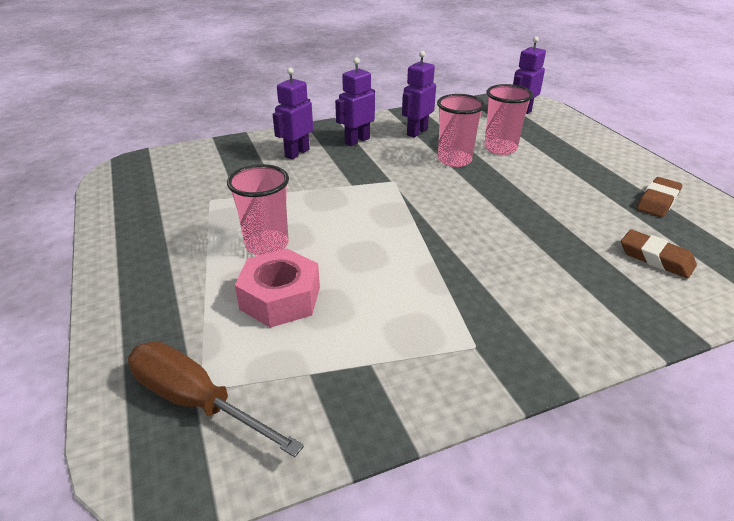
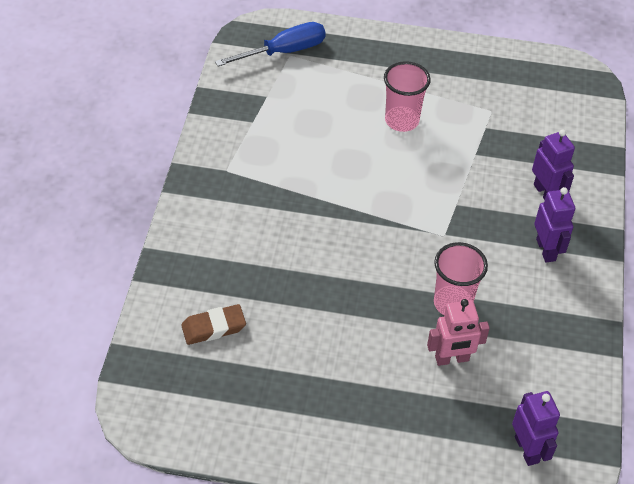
camera: 120 degrees right, 15 degrees up
brown screwdriver [128,341,304,457] -> blue screwdriver [215,22,325,67]
pink nut [235,249,320,328] -> none
purple robot [402,51,436,138] -> none
pink cup [484,84,533,155] -> pink robot [427,299,490,366]
brown eraser [637,177,682,218] -> none

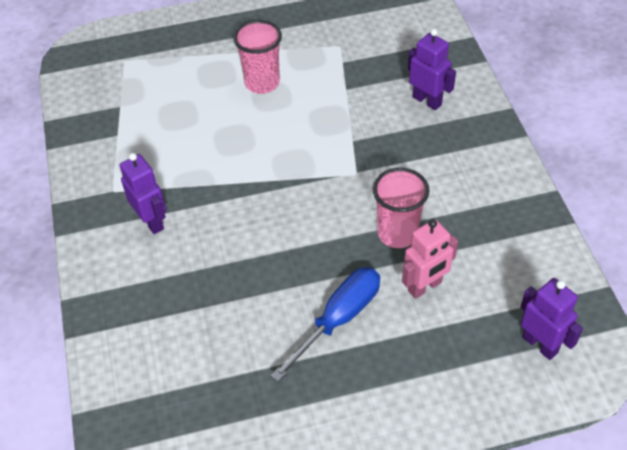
camera: 20 degrees left, 0 degrees up
brown eraser [181,304,246,345] -> none
blue screwdriver [215,22,325,67] -> blue screwdriver moved to [270,267,380,382]
purple robot [534,187,575,263] -> purple robot moved to [120,153,166,234]

